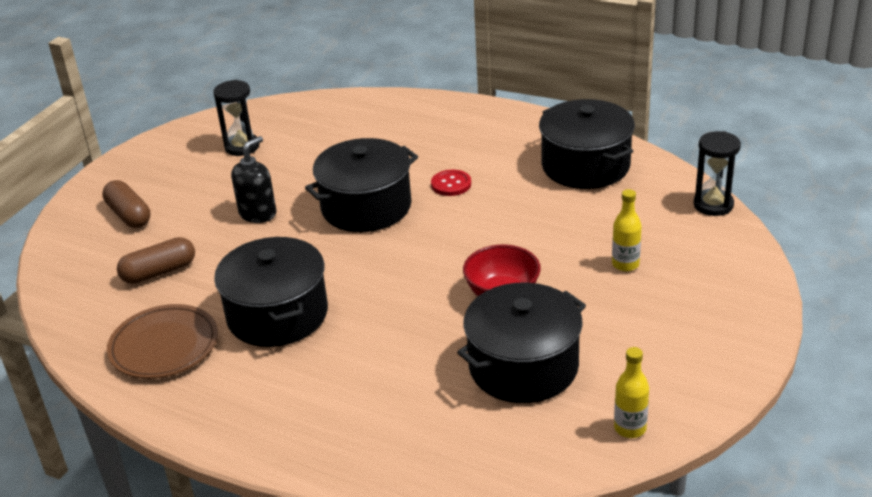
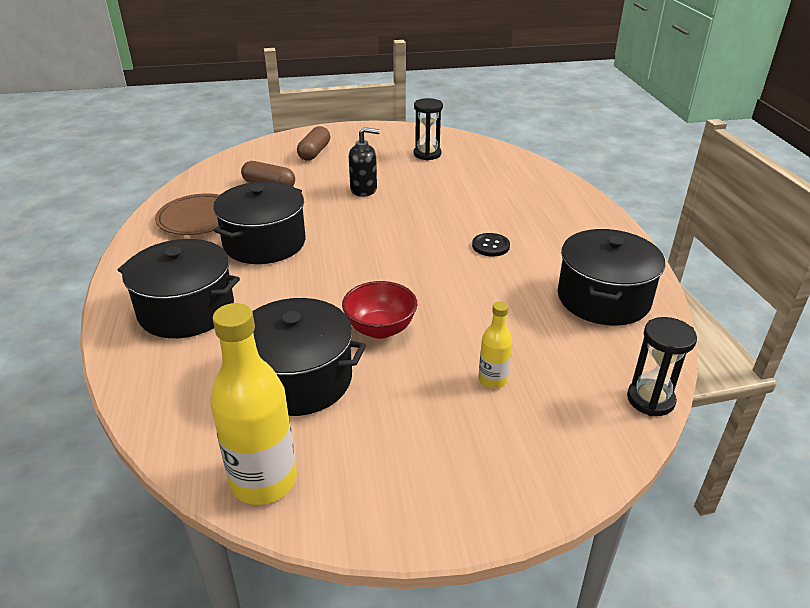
camera: 50 degrees right, 0 degrees up
black pot [305,138,418,232] -> black pot moved to [118,239,240,338]
red button [431,170,471,196] -> black button [472,233,510,256]
yellow bottle [614,347,649,438] -> yellow bottle [210,303,297,505], size x1.93

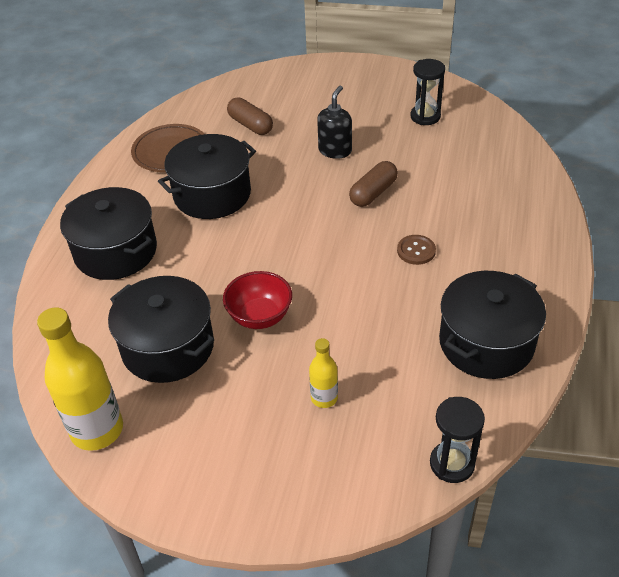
camera: 25 degrees right, 10 degrees up
brown capsule [297,126,330,161] -> brown capsule moved to [349,161,398,207]
black soap dispenser [349,127,380,197] -> black soap dispenser turned 90 degrees counterclockwise [317,86,352,159]
black button [472,233,510,256] -> brown button [397,235,436,265]

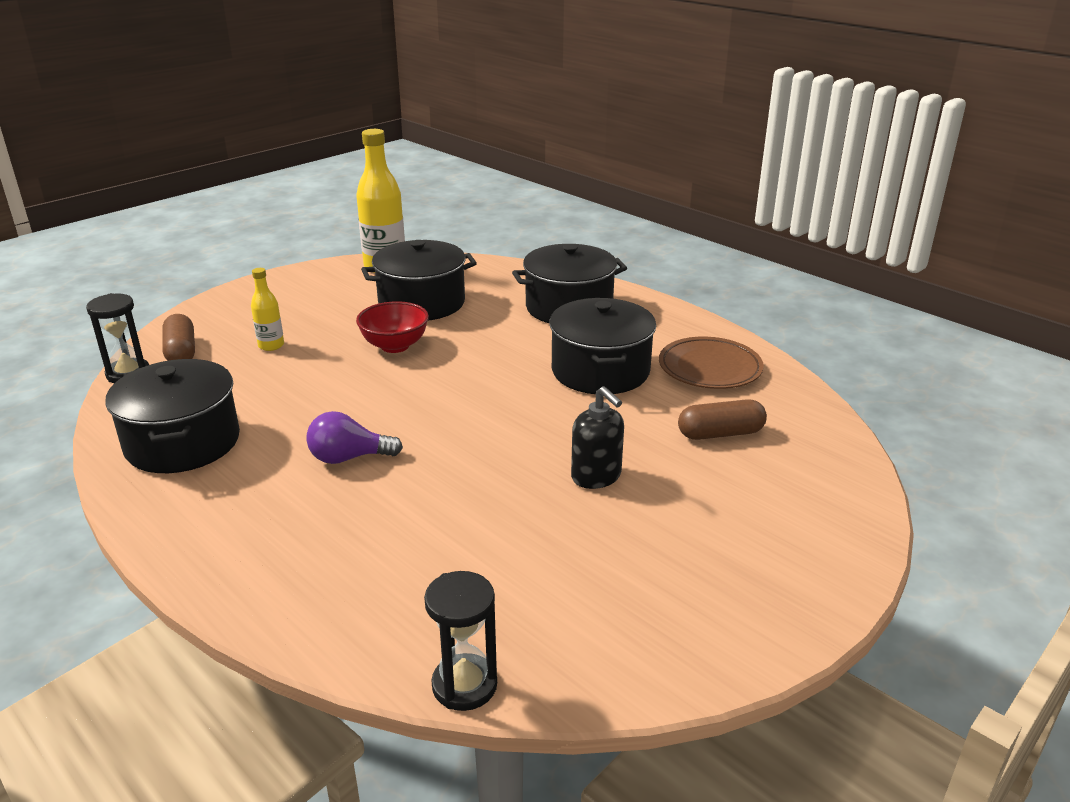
camera: 120 degrees right, 15 degrees down
brown capsule [349,161,398,207] -> brown capsule moved to [162,314,195,361]
brown button [397,235,436,265] -> purple light bulb [307,411,403,464]
black hourglass [411,59,445,125] -> black hourglass moved to [424,571,497,711]

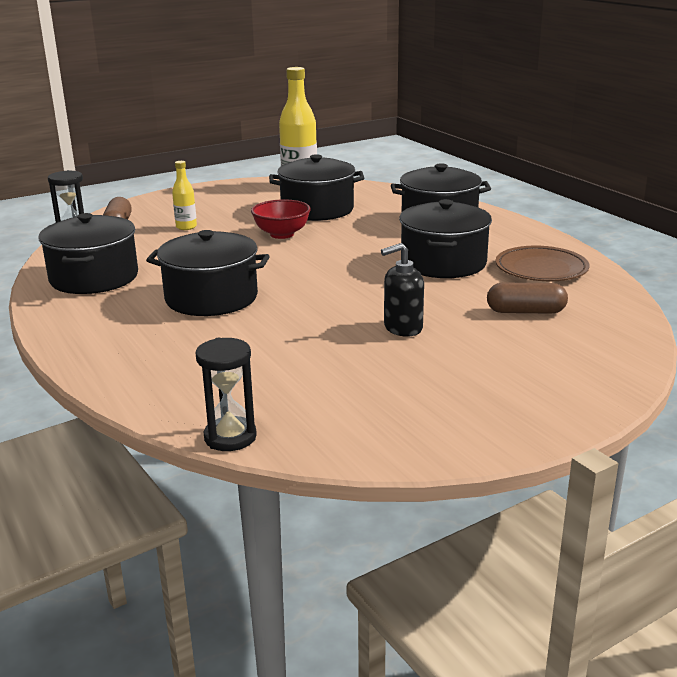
camera: 15 degrees right, 5 degrees down
purple light bulb [307,411,403,464] -> black pot [146,230,270,316]
black soap dispenser [571,386,624,489] -> black soap dispenser turned 90 degrees clockwise [381,243,424,337]

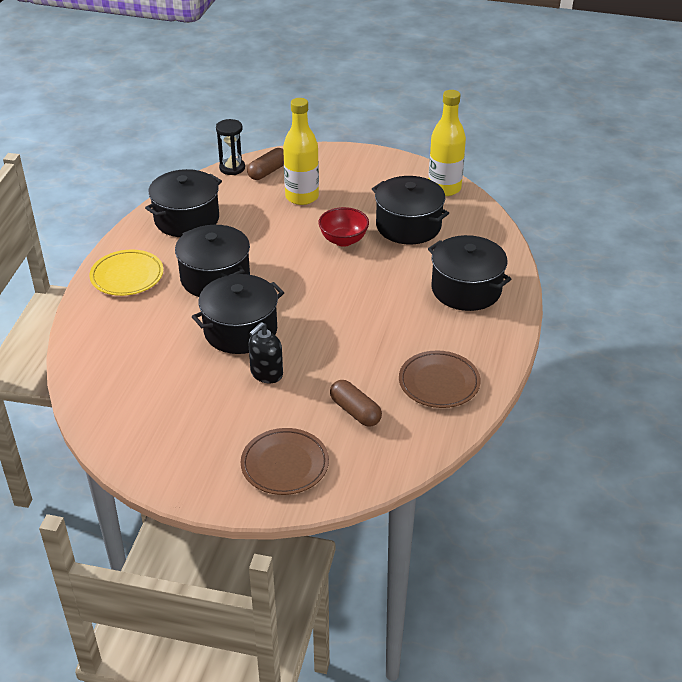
camera: 45 degrees right, 15 degrees up
yellow bottle [172,161,197,230] -> yellow bottle [283,98,319,205], size x1.93
black hourglass [195,338,257,451] -> none
black soap dispenser [381,243,424,337] -> black soap dispenser turned 75 degrees counterclockwise [248,322,283,383]
black pot [399,199,492,278] -> black pot moved to [192,274,284,354]
none -> yellow plate [89,249,163,296]
none -> brown plate [241,428,329,495]

